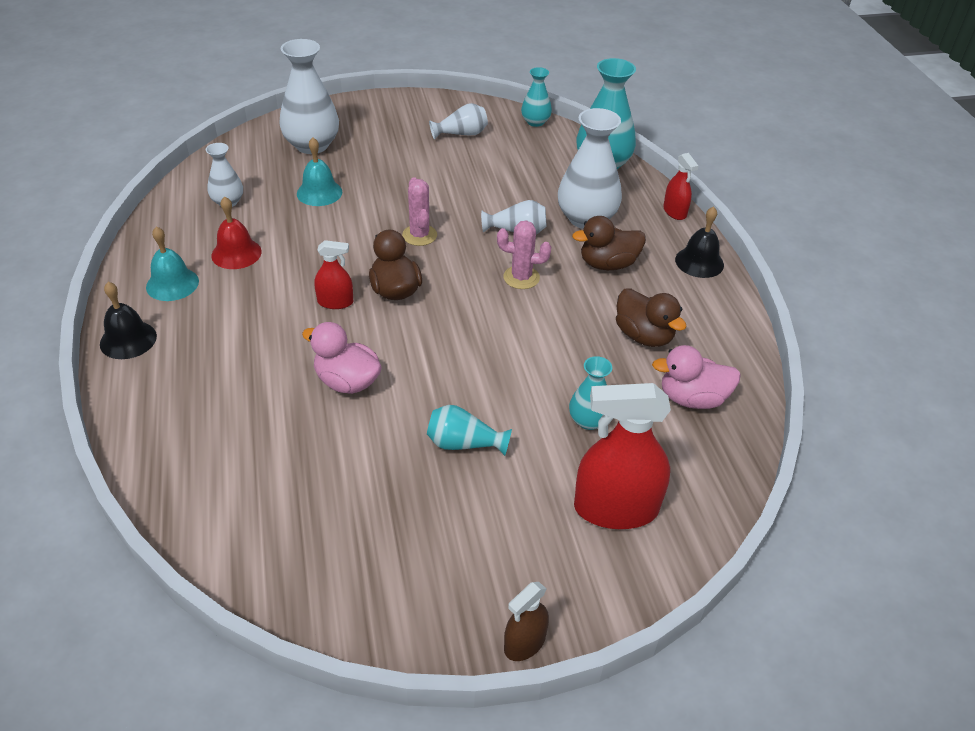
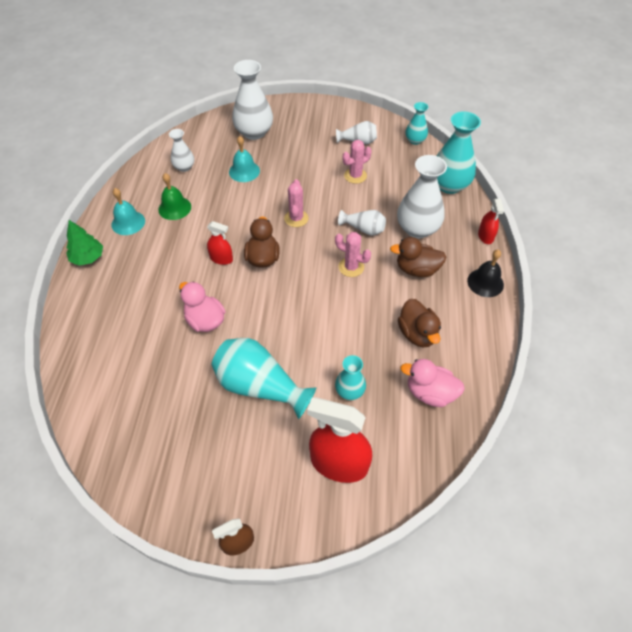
camera: 20 degrees right, 10 degrees up
black bell [100,282,157,359] -> green tree [66,220,103,266]
red bell [211,196,262,269] -> green bell [158,173,191,220]
turquoise vase [427,405,512,456] -> turquoise vase [212,338,316,419], size x1.82
none -> pink cactus [343,140,372,184]

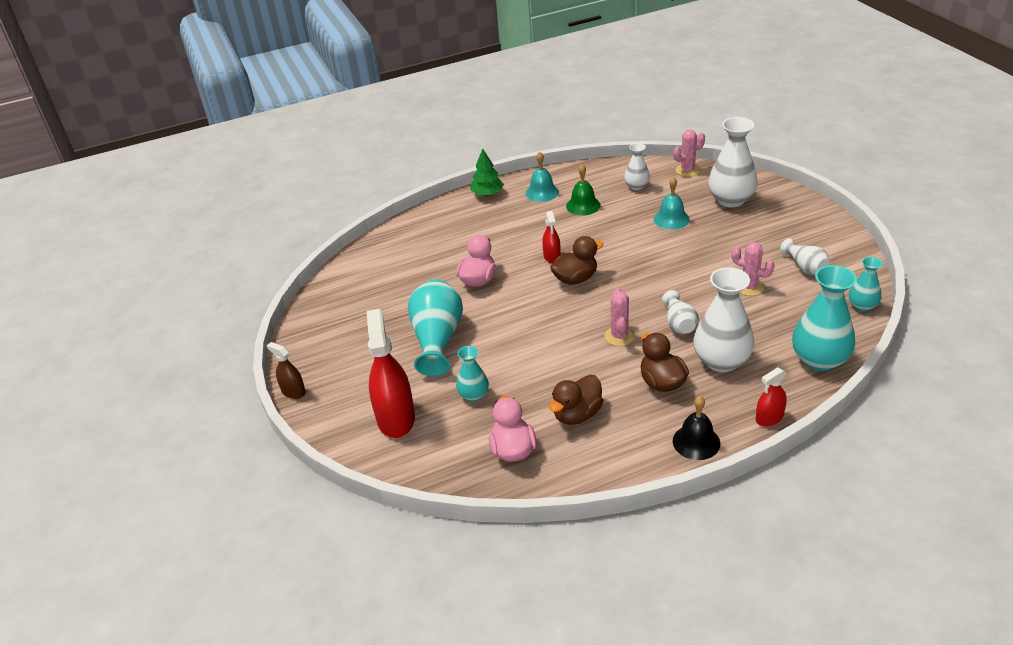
camera: 65 degrees right, 15 degrees down
pink cactus [284,179,309,227] -> pink cactus moved to [673,130,705,177]

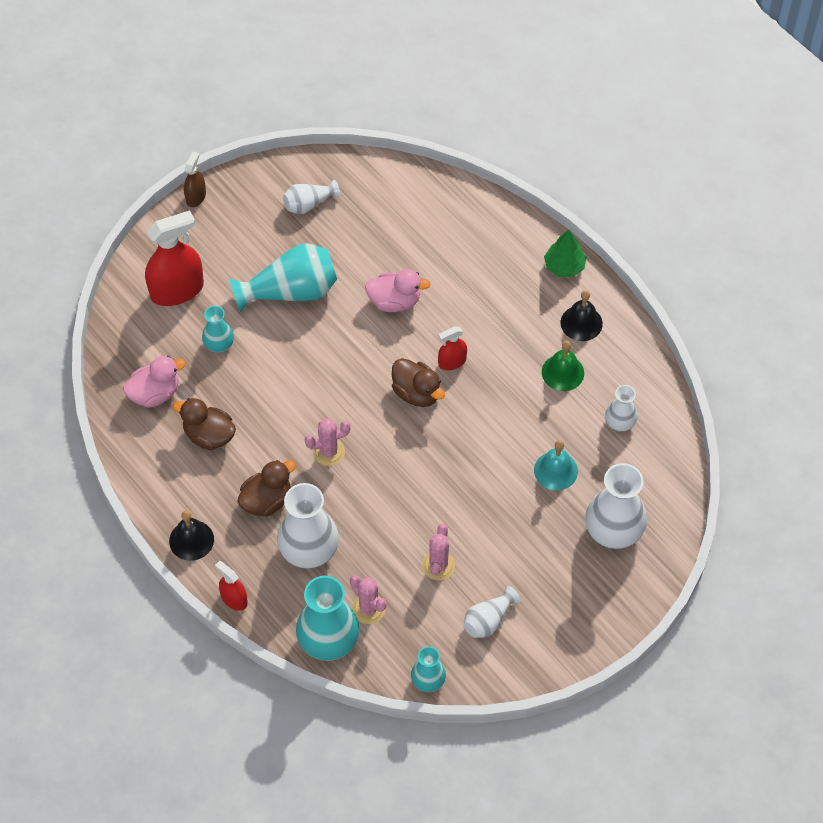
camera: 70 degrees right, 20 degrees up
turquoise bell [526,152,559,202] -> black bell [561,290,603,341]
white vase [662,290,699,334] -> white vase moved to [283,180,340,214]
pink cactus [673,130,705,177] -> pink cactus moved to [350,575,387,624]

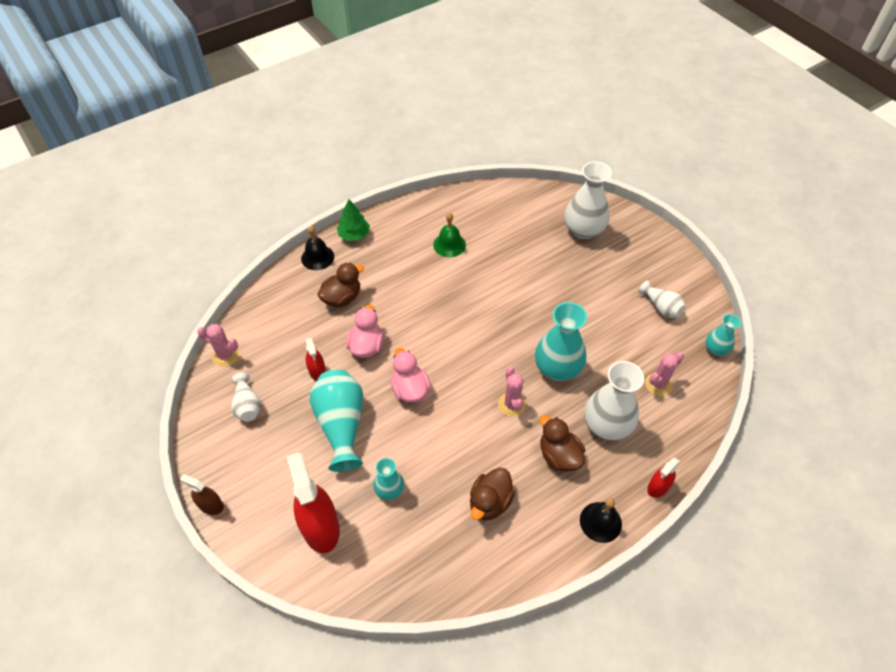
camera: 85 degrees left, 5 degrees down
pink duck [123,356,186,408] -> pink duck moved to [391,348,431,403]
turquoise vase [296,576,359,661] -> turquoise vase moved to [535,302,587,381]
brown duck [392,358,445,407] -> brown duck moved to [317,263,364,307]
pink cactus [422,524,455,580] -> pink cactus moved to [197,324,239,367]
red spray bottle [438,326,467,370] -> red spray bottle moved to [305,338,326,381]
turquoise bell [534,440,578,490] -> none
black bell [561,290,603,341] -> black bell moved to [301,226,334,270]
white vase [605,385,638,432] -> none

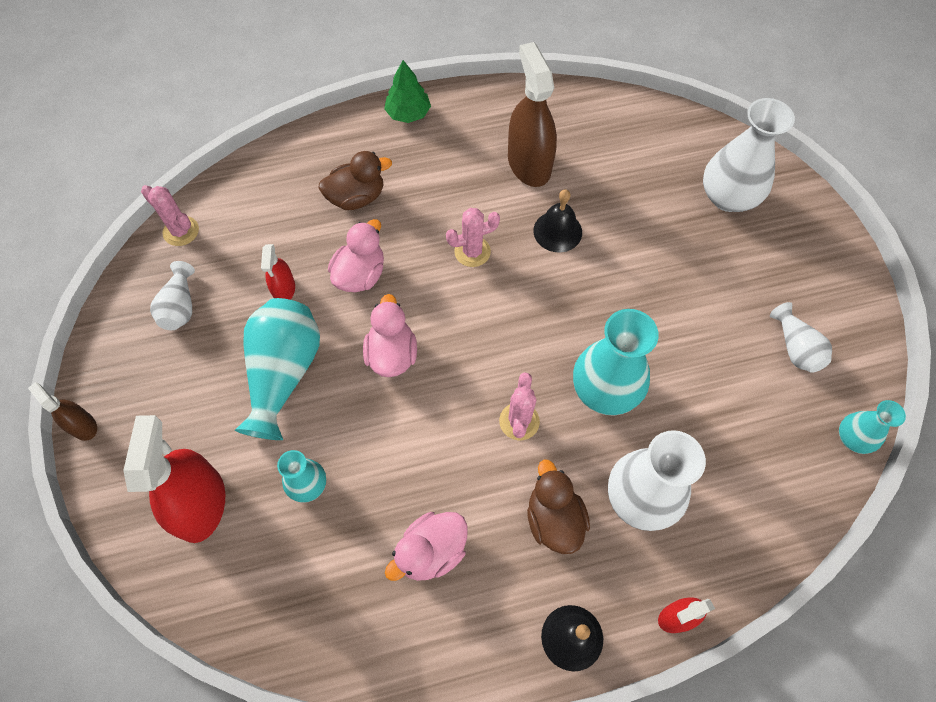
camera: 20 degrees right, 10 degrees up
black bell [301,226,334,270] -> black bell moved to [533,189,582,253]
green bell [433,213,466,257] -> brown spray bottle [508,42,557,187]
brown duck [470,468,515,520] -> pink duck [385,512,468,581]
pink cactus [645,352,684,396] -> pink cactus moved to [446,208,500,267]

